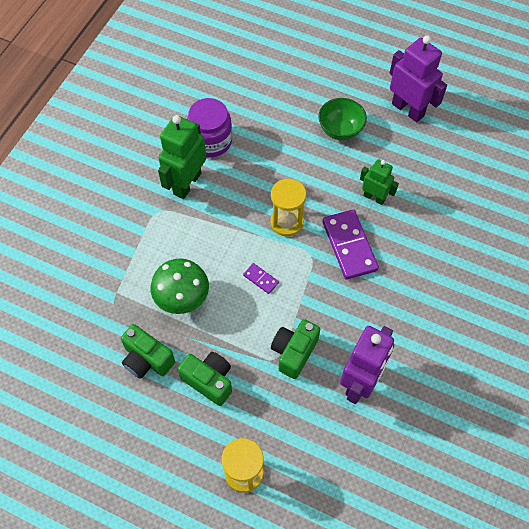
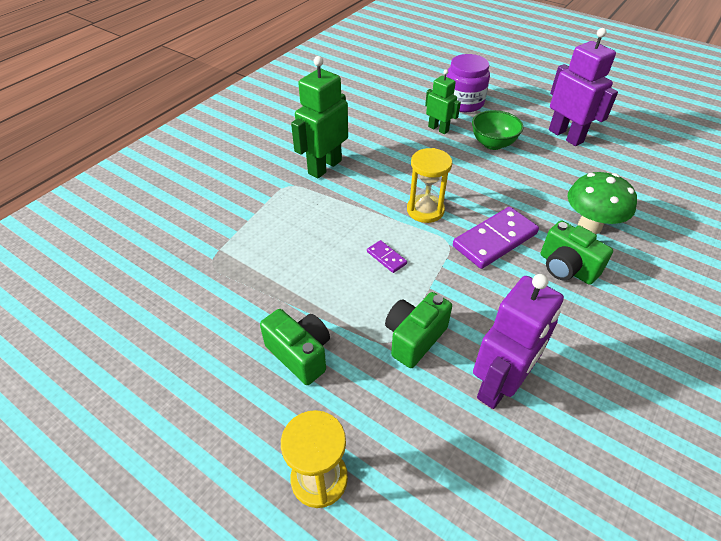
camera: 10 degrees right, 15 degrees down
green camera [121,324,175,379] -> green camera moved to [541,221,613,285]
green mushroom [151,258,209,314] -> green mushroom moved to [568,172,637,234]
purple jar [187,98,232,157] -> purple jar moved to [447,54,490,112]
purple domino [322,210,379,280] -> purple domino turned 60 degrees clockwise [453,207,539,269]
green robot [360,159,399,205] -> green robot moved to [425,69,461,134]

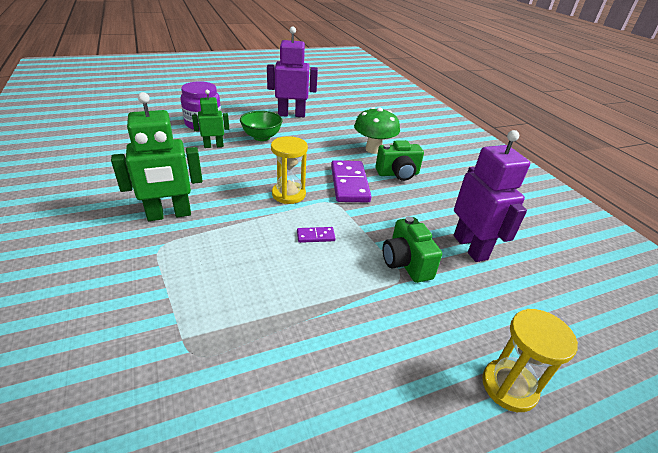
camera: 60 degrees left, 10 degrees down
green camera [260,309,330,385] -> none
green robot [291,56,348,179] -> green robot turned 90 degrees counterclockwise [111,92,203,221]

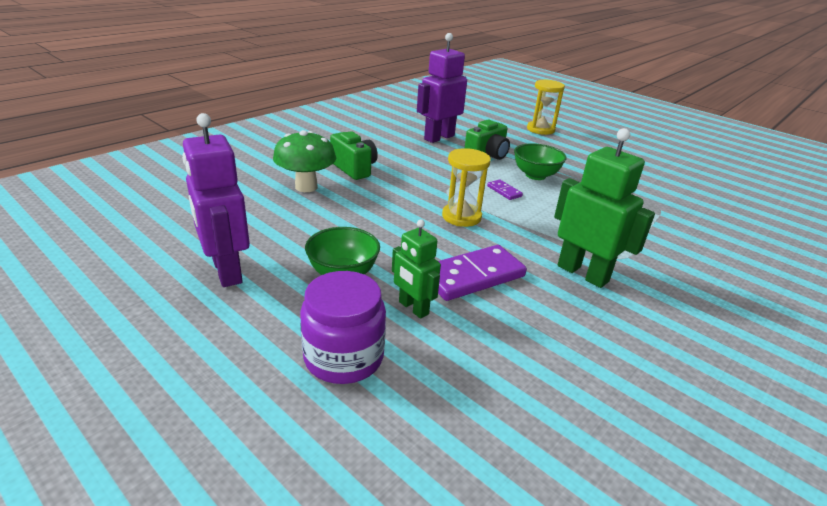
camera: 115 degrees left, 5 degrees down
purple domino [331,160,371,202] -> purple domino moved to [438,245,527,301]
none -> green bowl [514,143,566,180]

